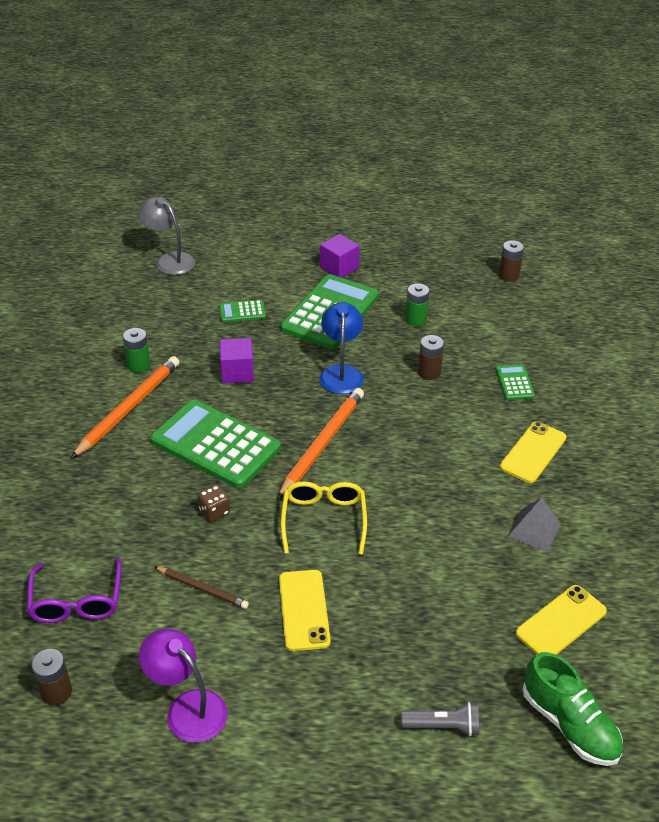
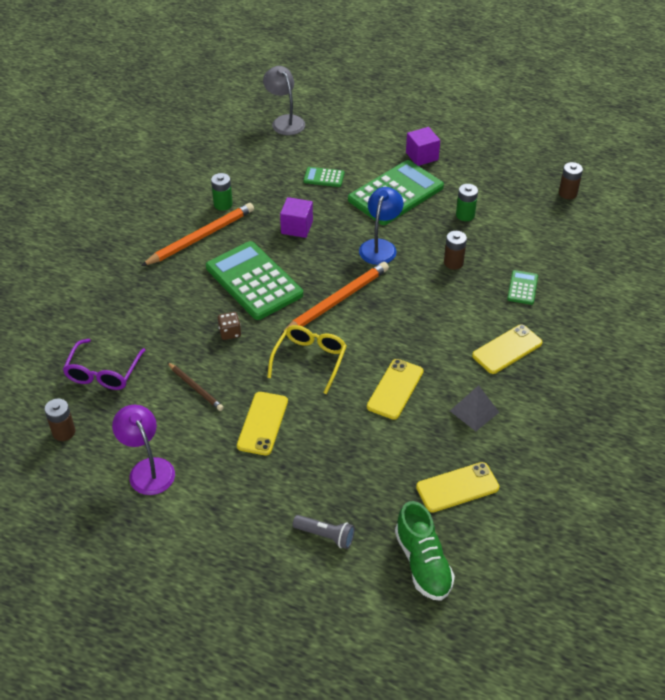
camera: 20 degrees right, 5 degrees up
none -> yellow phone [367,359,424,420]

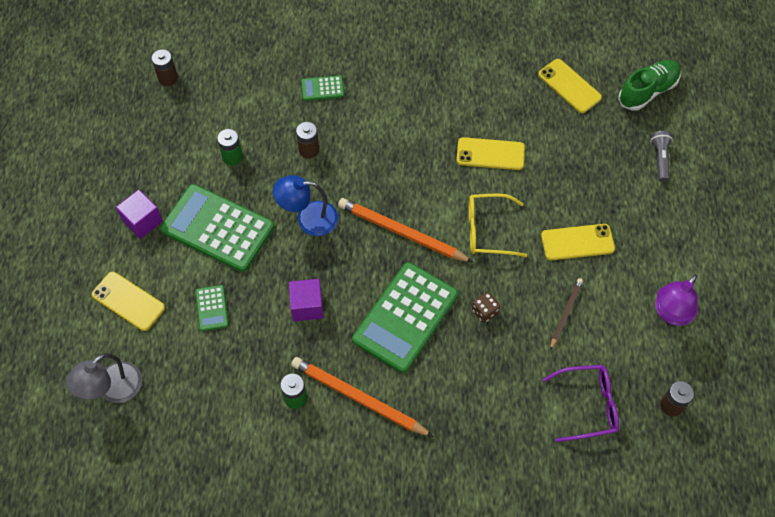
camera: 110 degrees left, 15 degrees up
grey pyramid [450,385,499,431] -> none
yellow phone [472,325,542,374] -> yellow phone moved to [92,272,165,331]

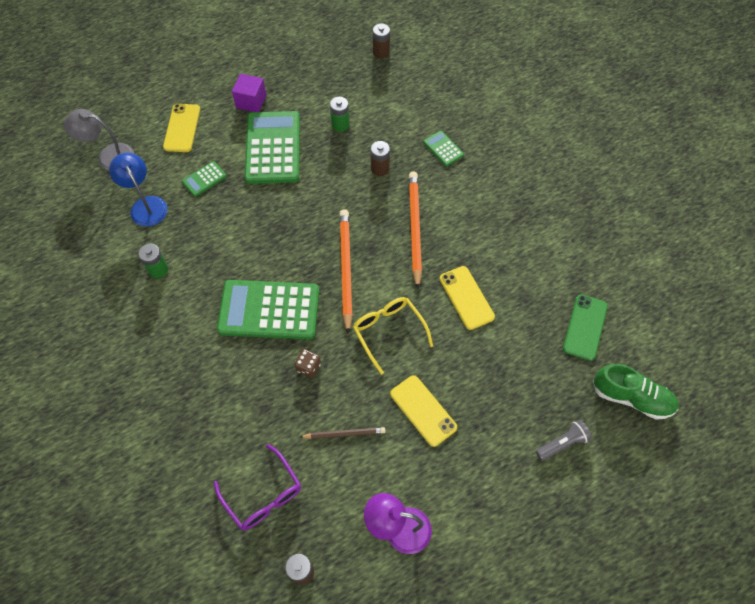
camera: 60 degrees right, 0 degrees up
blue lamp [273,175,338,236] -> blue lamp moved to [109,153,168,227]
purple cube [289,279,324,321] -> none
orange pencil [291,357,434,437] -> orange pencil moved to [409,171,422,289]
yellow phone [538,59,602,113] -> green phone [563,294,608,361]

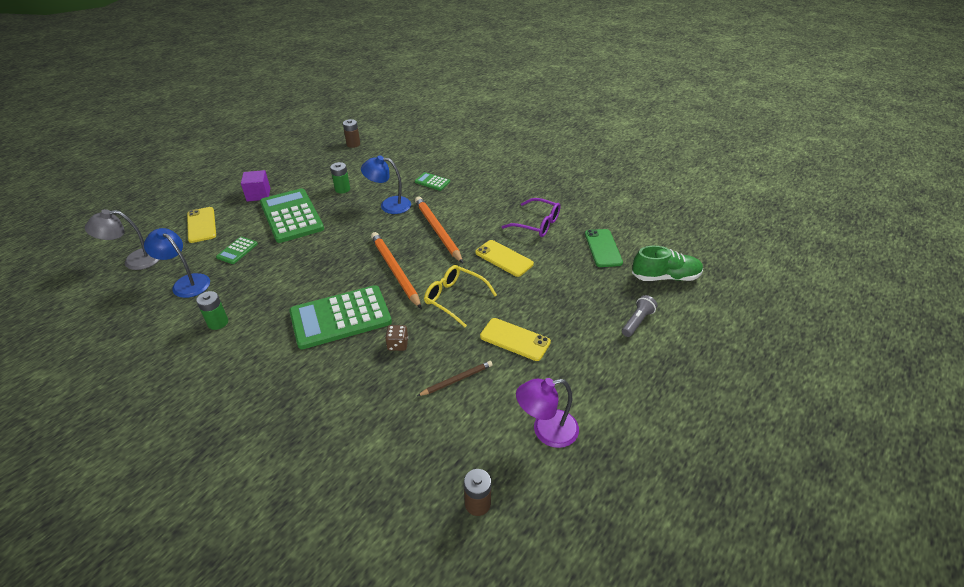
camera: 25 degrees left, 20 degrees down
purple glasses [214,444,301,530] -> purple glasses moved to [502,198,560,237]
brown battery [371,141,390,176] -> blue lamp [361,155,411,214]

